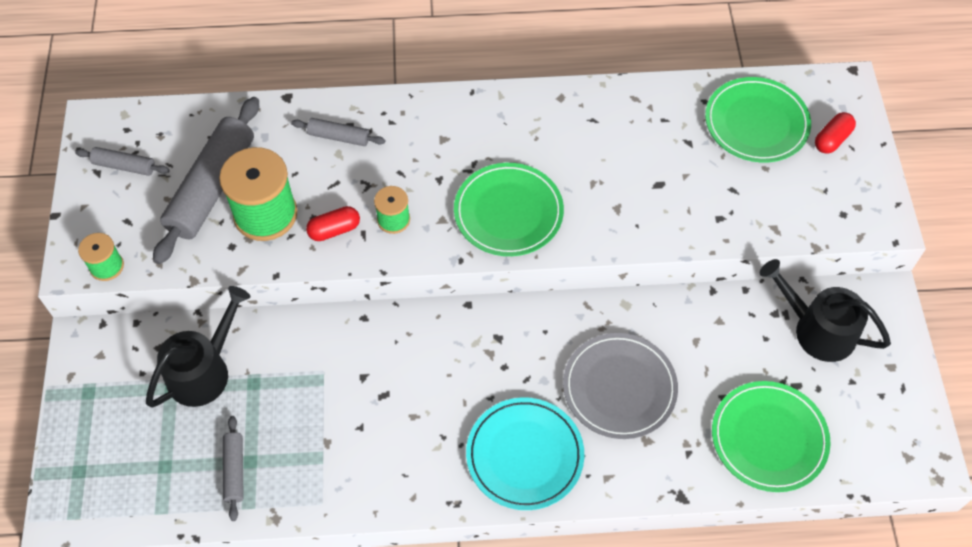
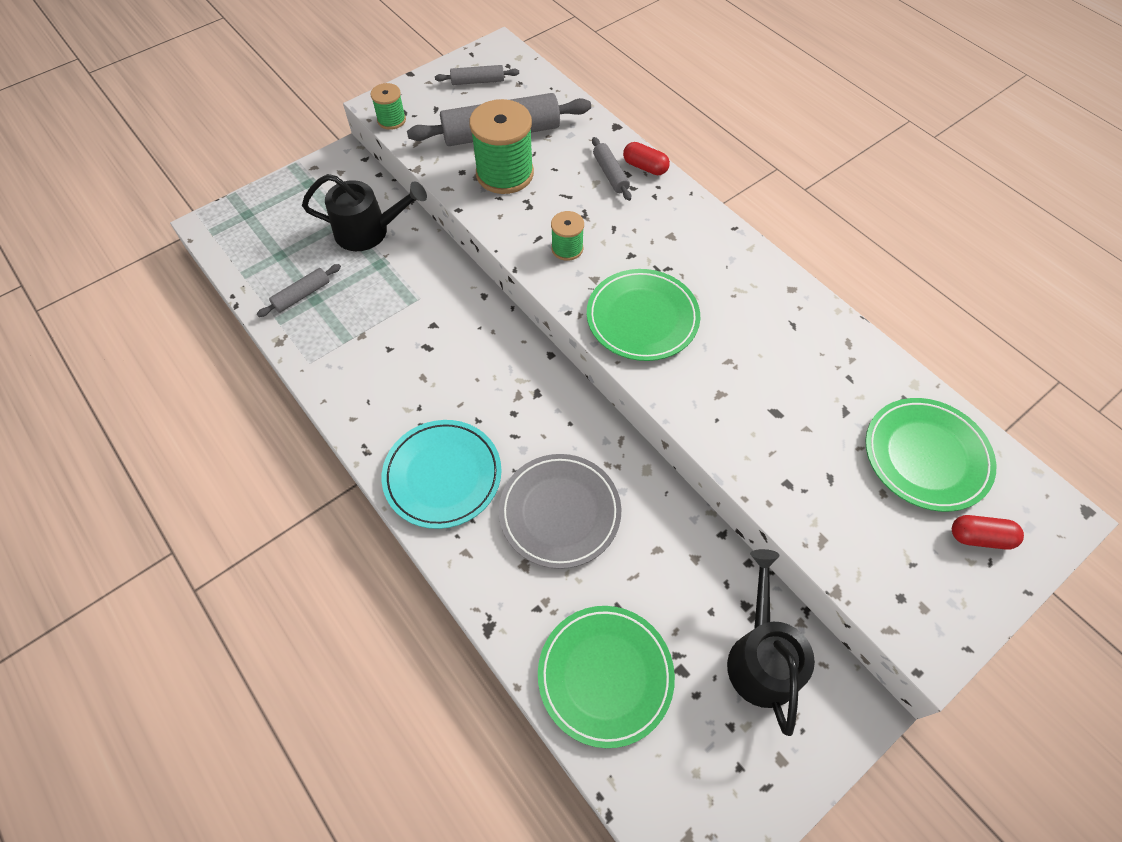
camera: 55 degrees right, 0 degrees up
grey rolling pin [75,147,170,176] -> grey rolling pin turned 75 degrees counterclockwise [435,65,519,85]
red capsule [306,206,360,241] -> red capsule moved to [623,142,670,175]

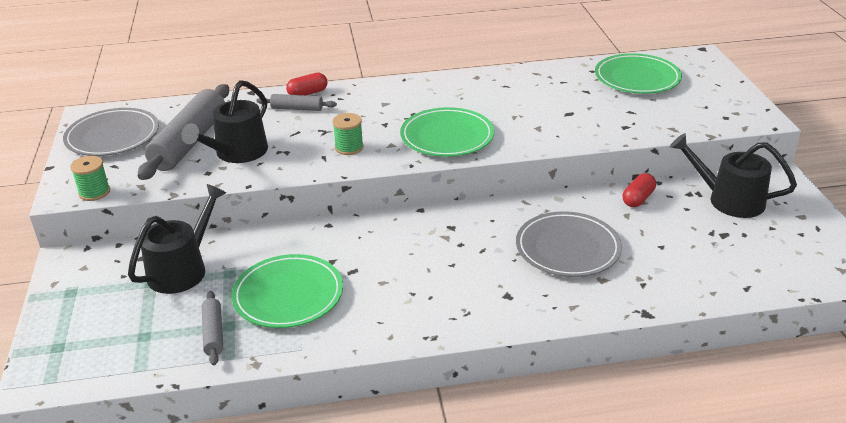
camera: 60 degrees left, 25 degrees down
turquoise plate [382,420,502,529] -> none
grey rolling pin [435,65,519,85] -> grey plate [63,108,159,156]
green spool [469,99,534,194] -> black watering can [181,80,268,163]
green plate [538,606,675,748] -> green plate moved to [232,254,343,328]
red capsule [952,515,1024,550] -> red capsule moved to [623,173,656,207]

